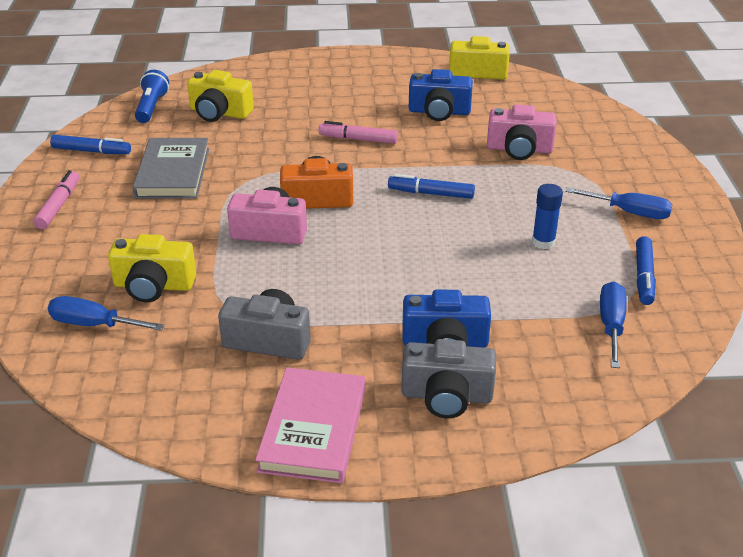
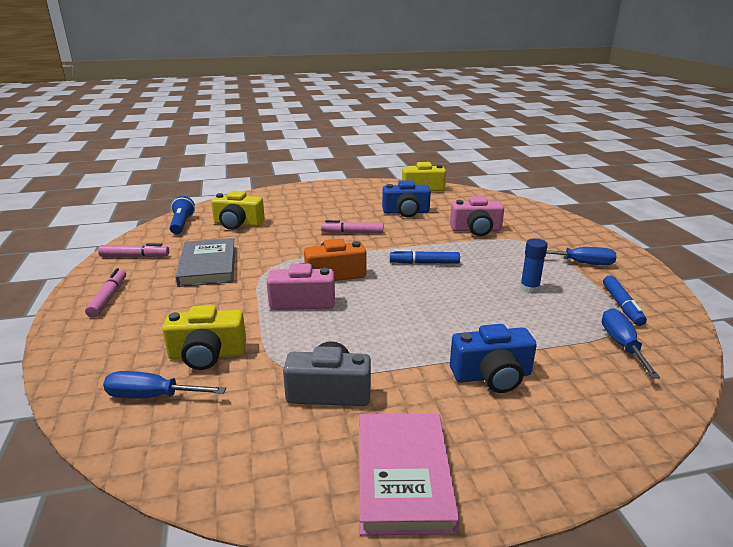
camera: 10 degrees left, 10 degrees down
blue marker [50,135,131,154] -> pink marker [98,243,169,257]
grey camera [402,339,496,418] -> none

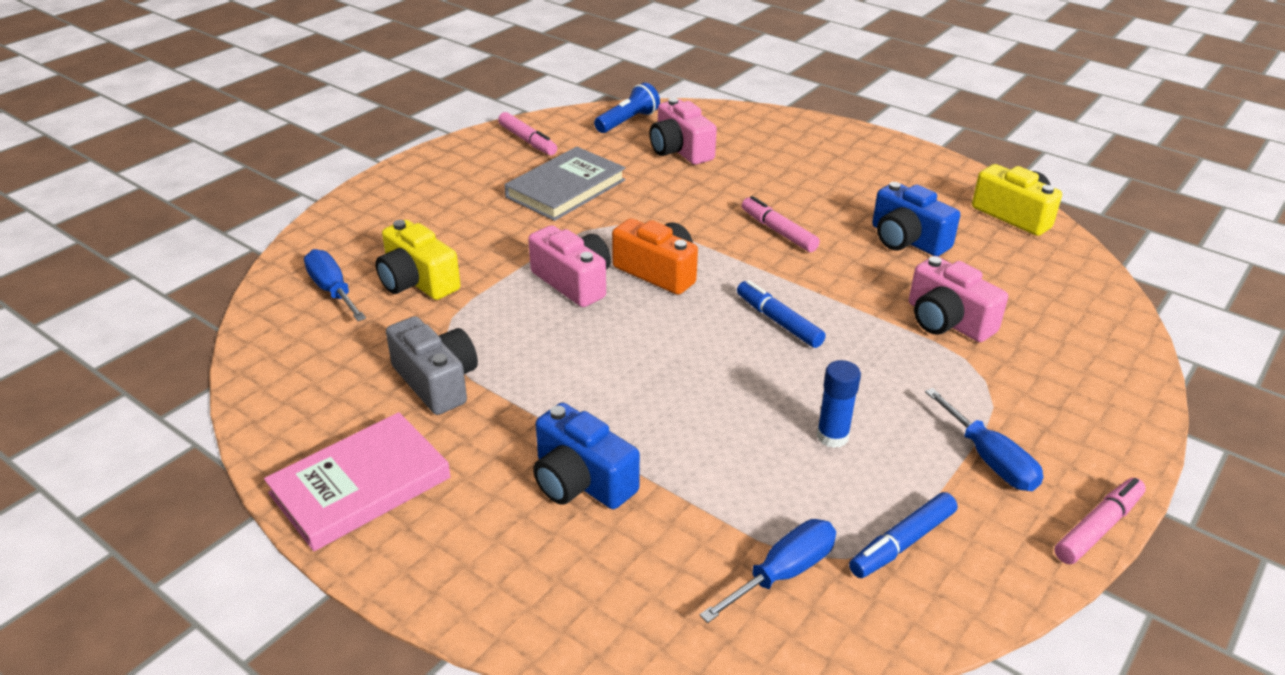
camera: 50 degrees right, 10 degrees up
pink marker [85,268,126,318] -> pink marker moved to [1054,478,1146,564]
yellow camera [211,191,265,230] -> pink camera [650,98,717,165]

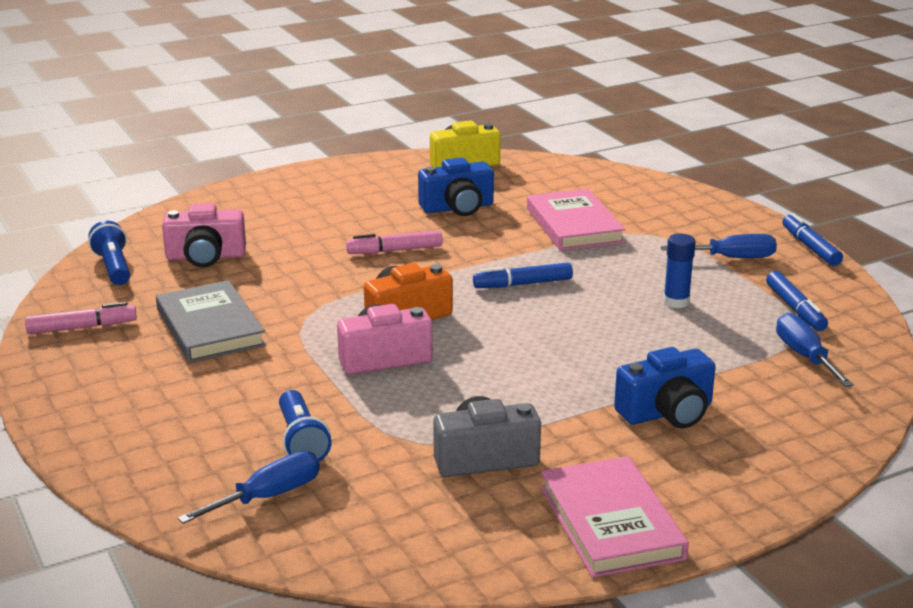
camera: 65 degrees left, 10 degrees down
blue screwdriver [304,249,366,321] -> blue screwdriver turned 150 degrees clockwise [177,451,320,524]
yellow camera [375,220,461,300] -> blue flashlight [279,390,332,462]
pink camera [909,256,1008,342] -> pink book [527,189,625,251]
pink marker [1054,478,1146,564] -> blue marker [782,213,843,266]

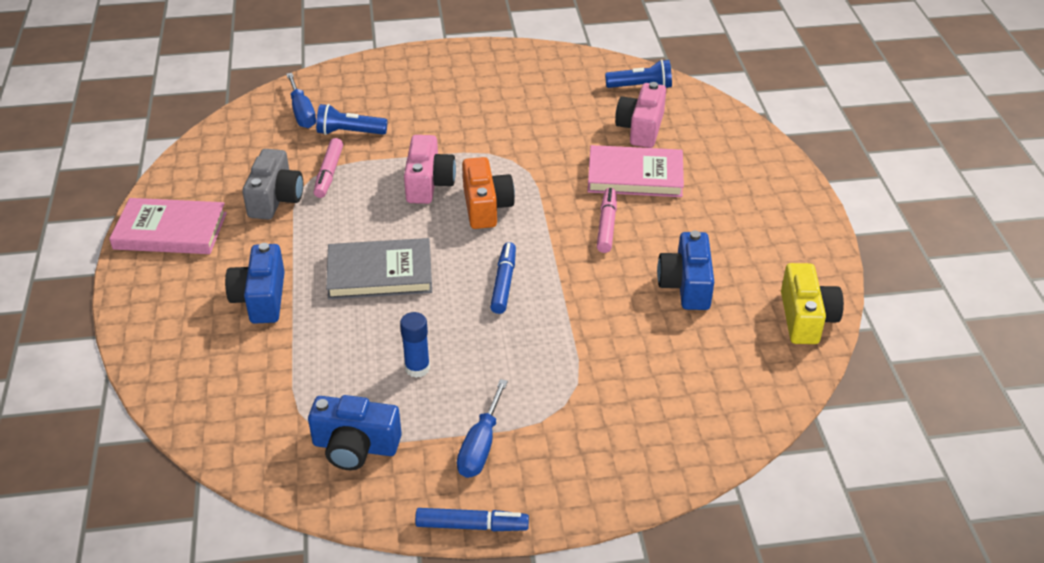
camera: 110 degrees right, 15 degrees up
pink marker [25,302,137,334] -> pink marker moved to [314,138,343,198]
grey book [156,280,266,363] -> grey book moved to [326,238,432,299]
pink book [527,189,625,251] -> pink book moved to [588,145,684,197]
blue marker [766,271,828,331] -> blue camera [308,395,402,470]
blue screwdriver [776,313,854,387] -> none

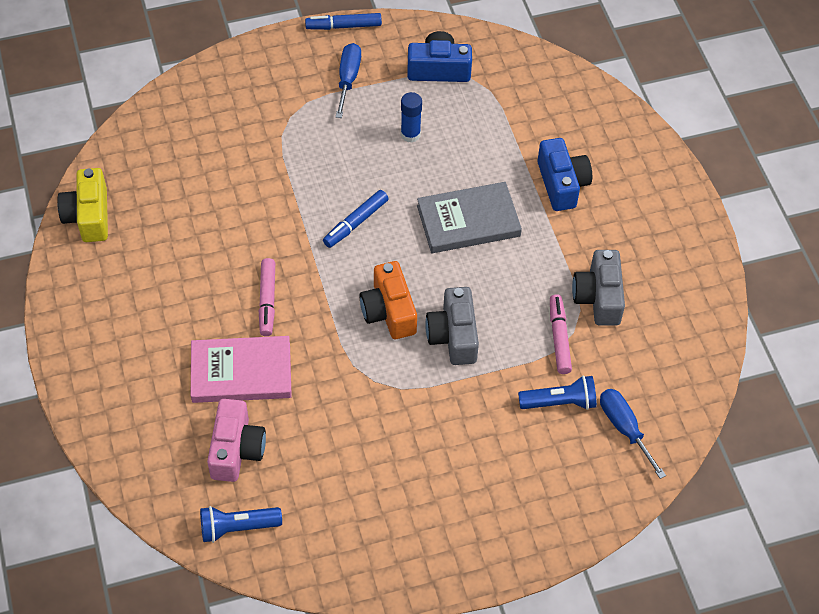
camera: 170 degrees right, 15 degrees up
pink book [109,198,227,254] -> none
pink camera [404,135,456,204] -> grey camera [425,287,479,365]
blue marker [490,242,516,314] -> blue marker turned 45 degrees clockwise [323,190,389,248]
blue camera [657,231,714,310] -> none

